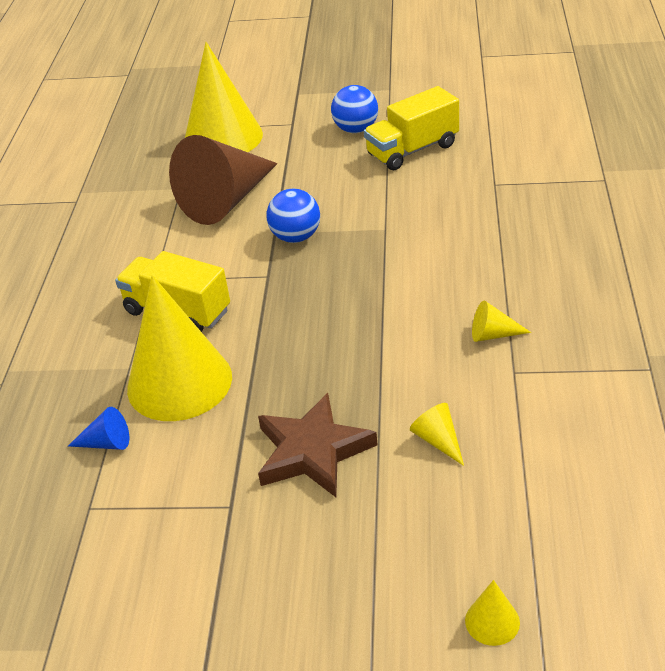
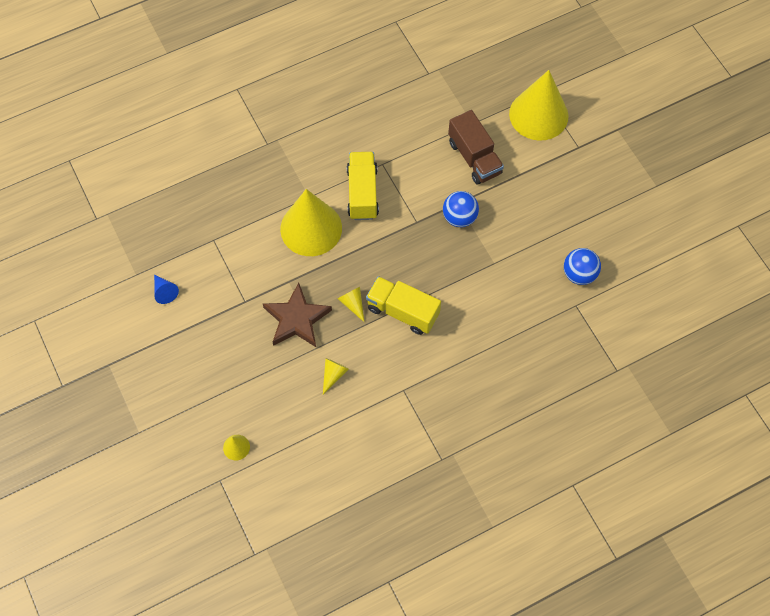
camera: 55 degrees right, 25 degrees up
blue cone [68,407,129,450] -> blue cone moved to [154,274,179,304]
brown cone [169,135,278,225] -> brown truck [448,110,504,184]
blue ball [331,85,378,133] -> blue ball moved to [564,248,601,285]
yellow truck [364,86,459,170] -> yellow truck moved to [366,276,441,335]
yellow cone [472,301,531,342] -> yellow cone moved to [338,287,364,322]

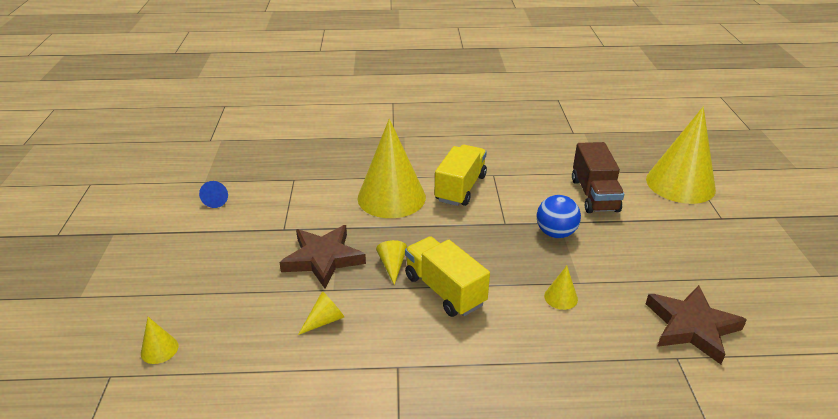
camera: 25 degrees right, 30 degrees down
blue ball [564,248,601,285] -> brown star [646,285,747,364]
none -> yellow cone [544,266,578,310]

